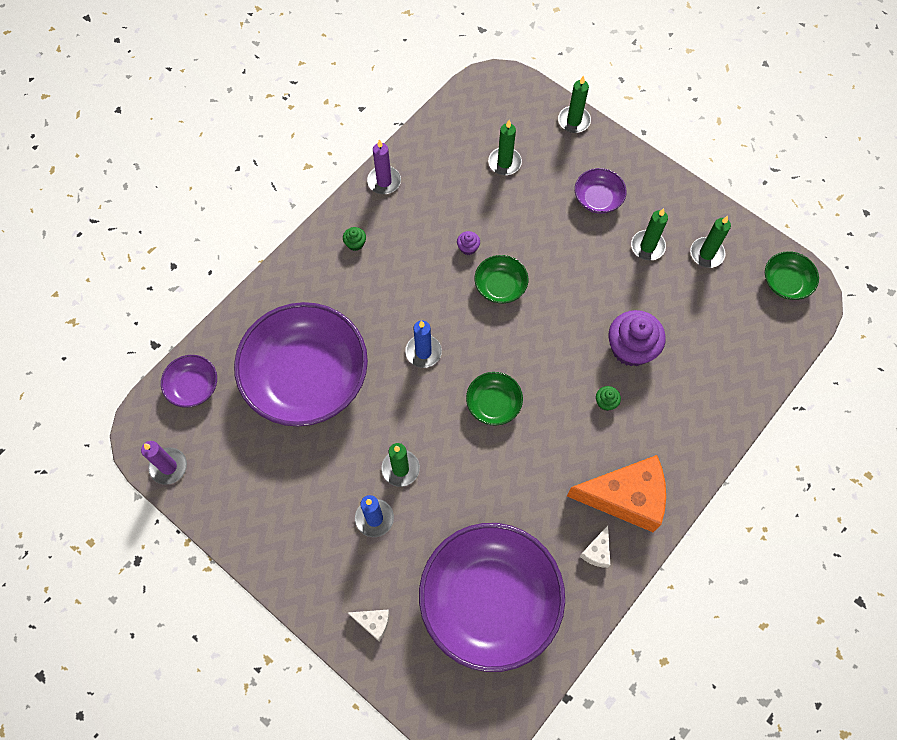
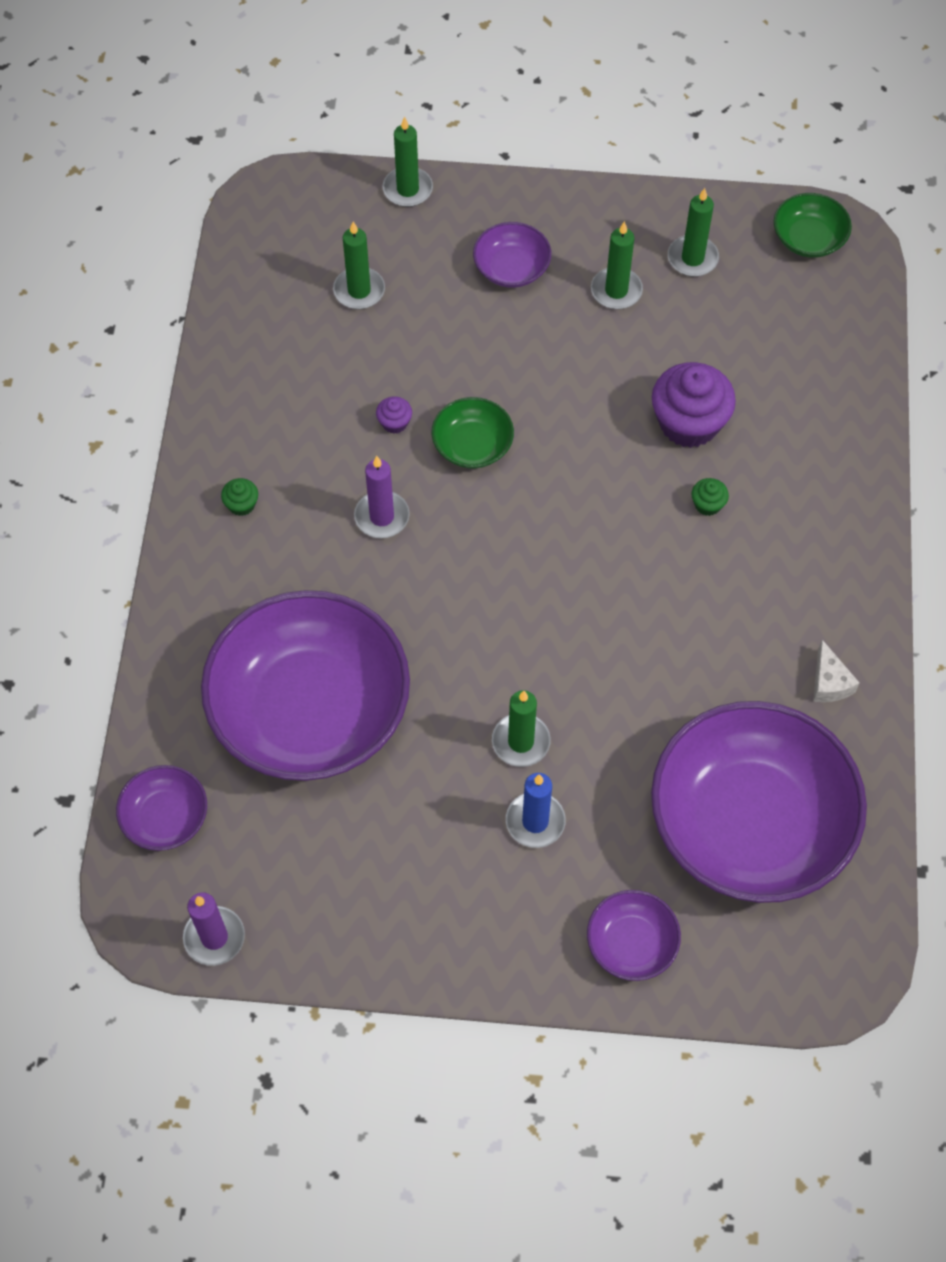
camera: 35 degrees left, 5 degrees down
white cheese [348,610,389,641] -> purple bowl [587,890,681,981]
purple candle [367,139,401,194] -> purple candle moved to [354,456,410,538]
blue candle [405,320,442,368] -> none
green bowl [466,372,523,425] -> none
orange cheese [567,455,666,532] -> none

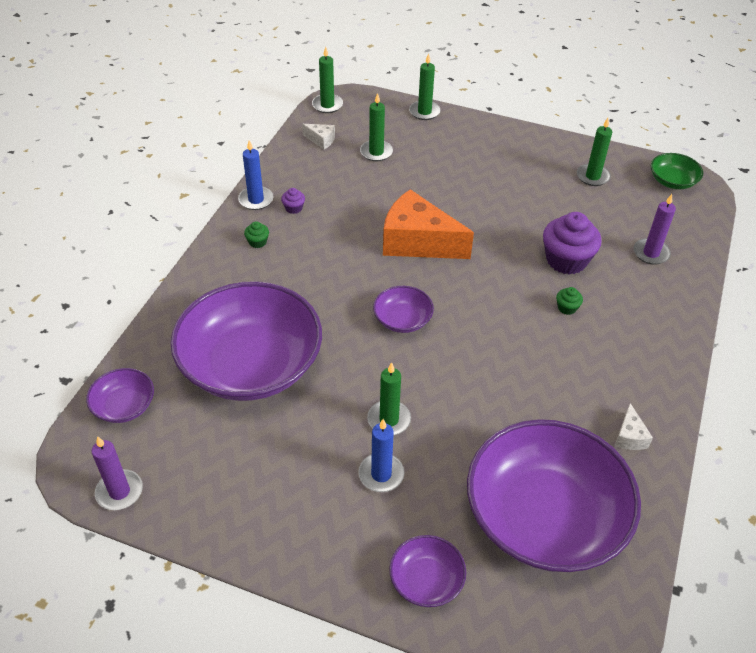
camera: 15 degrees right, 15 degrees down
purple candle [354,456,410,538] -> purple candle moved to [634,194,676,265]
purple cupcake [376,397,412,434] -> purple cupcake moved to [281,188,305,214]
green bowl [431,397,514,468] -> orange cheese [383,189,474,259]
purple bowl [473,222,551,288] -> purple bowl moved to [373,286,434,333]
green candle [591,221,643,309] -> green candle moved to [312,47,343,113]
none -> blue candle [238,140,273,210]
none -> white cheese [302,124,335,150]

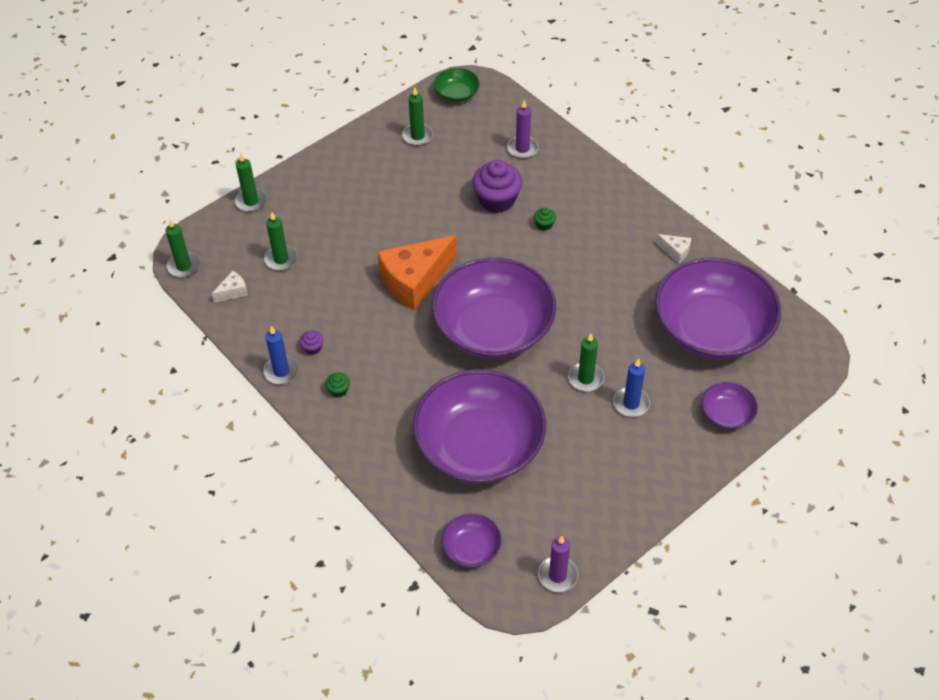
camera: 60 degrees left, 5 degrees up
purple bowl [373,286,434,333] -> purple bowl [432,257,556,359], size x2.32

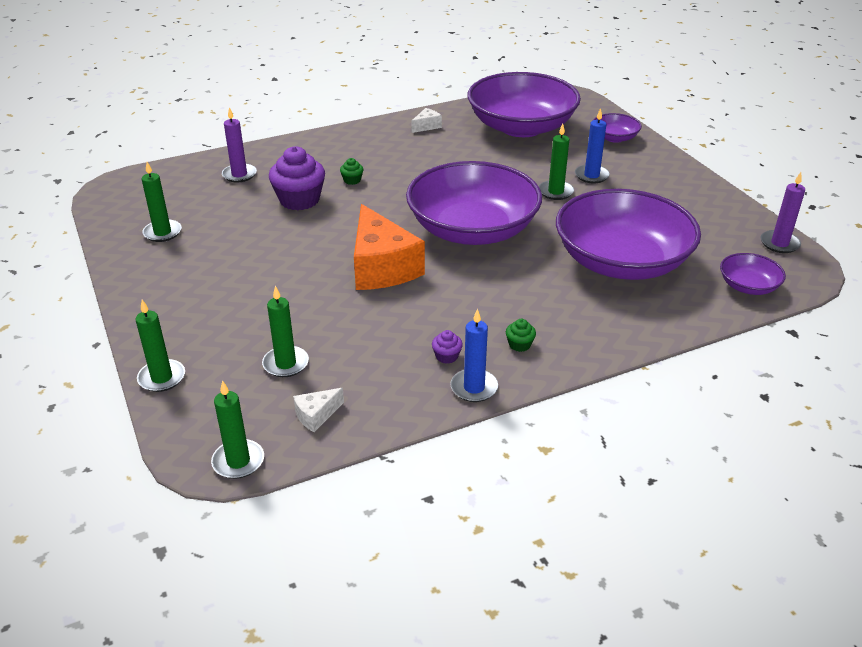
camera: 75 degrees left, 15 degrees down
white cheese [212,271,248,302] -> white cheese turned 105 degrees counterclockwise [293,388,344,432]
green bowl [434,68,480,102] -> none

